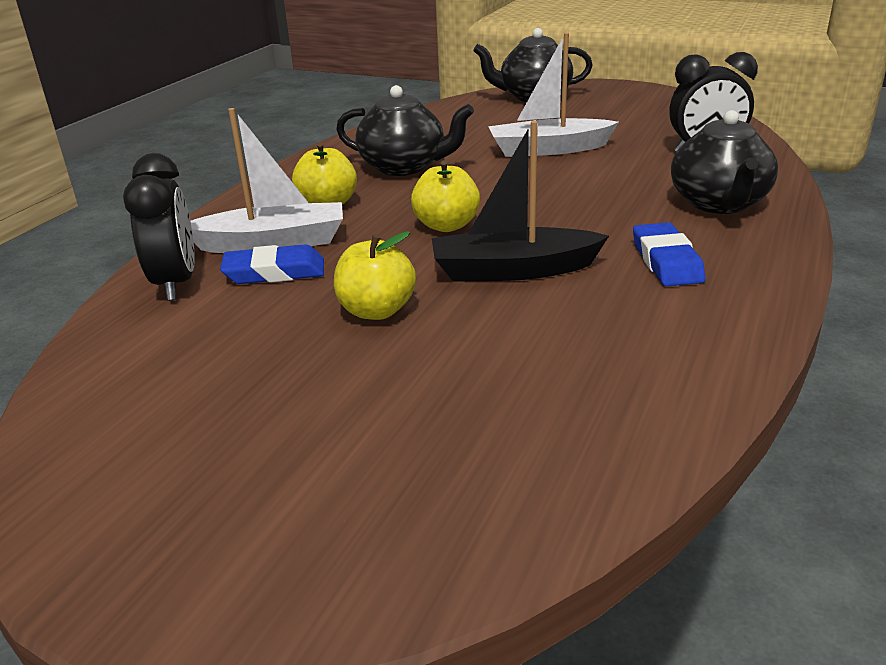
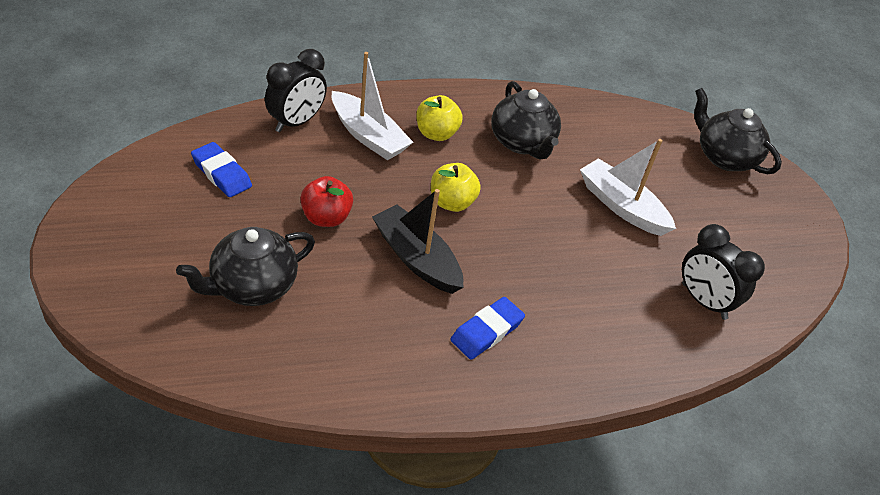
camera: 45 degrees right, 15 degrees up
blue eraser [220,244,324,284] -> blue eraser moved to [191,142,252,197]
yellow apple [334,231,416,320] -> red apple [300,176,353,227]
black teapot [671,110,778,214] -> black teapot moved to [176,227,315,306]

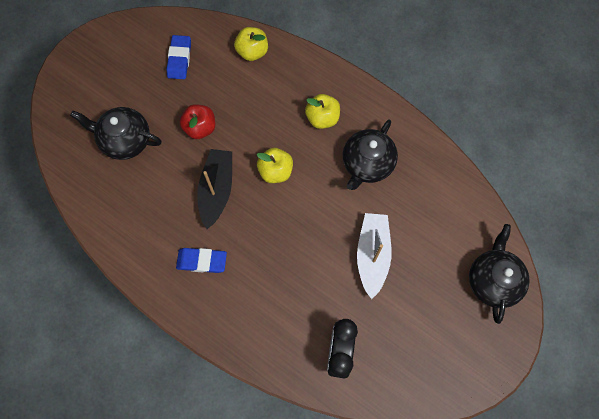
camera: 55 degrees right, 25 degrees up
black clock [265,49,327,132] -> yellow apple [234,27,268,61]
white boat [332,52,413,160] -> none

